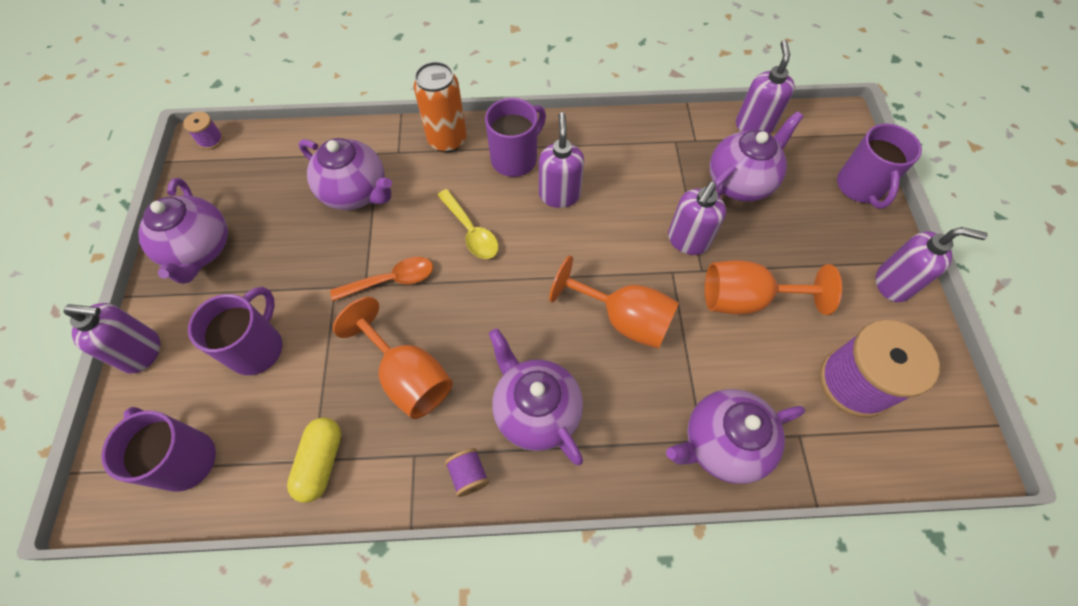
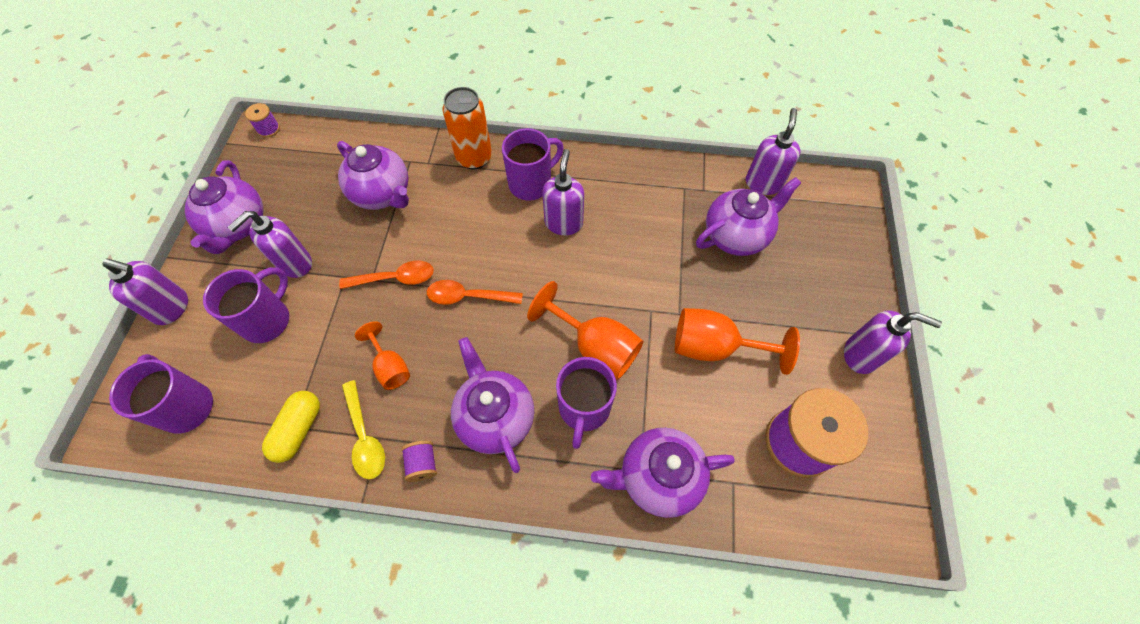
camera: 10 degrees right, 0 degrees up
orange goblet [333,297,453,419] -> orange goblet [355,321,410,390], size x0.60
yellow spoon [437,189,499,259] -> yellow spoon moved to [342,380,385,479]
purple soap dispenser [668,182,726,255] -> purple soap dispenser moved to [228,211,312,278]
purple mug [837,124,922,208] -> purple mug moved to [556,357,617,449]
none -> orange spoon [427,280,523,305]

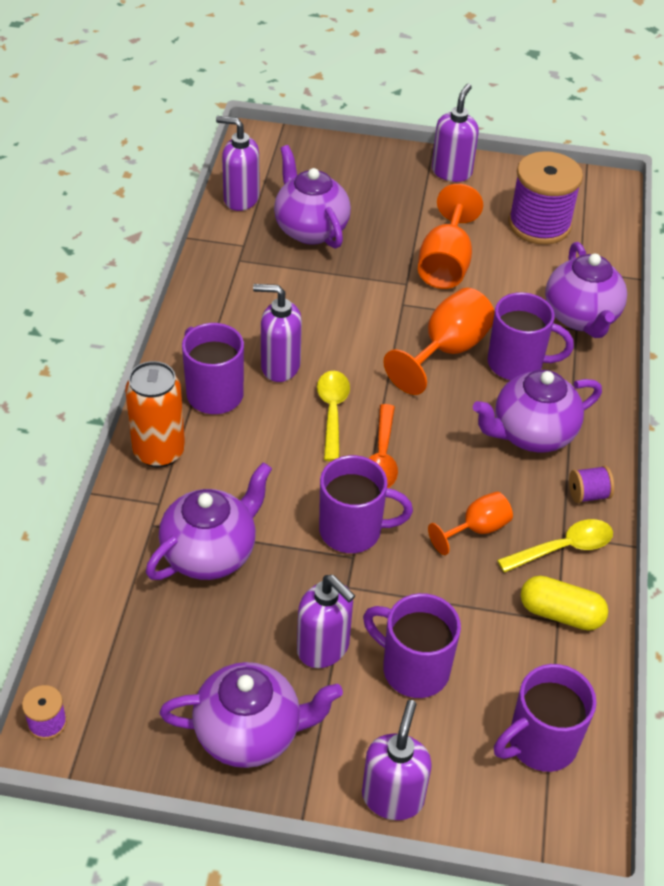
camera: 90 degrees left, 15 degrees down
orange spoon [339,261,434,289] -> purple mug [319,455,413,553]
none -> yellow spoon [317,371,350,461]

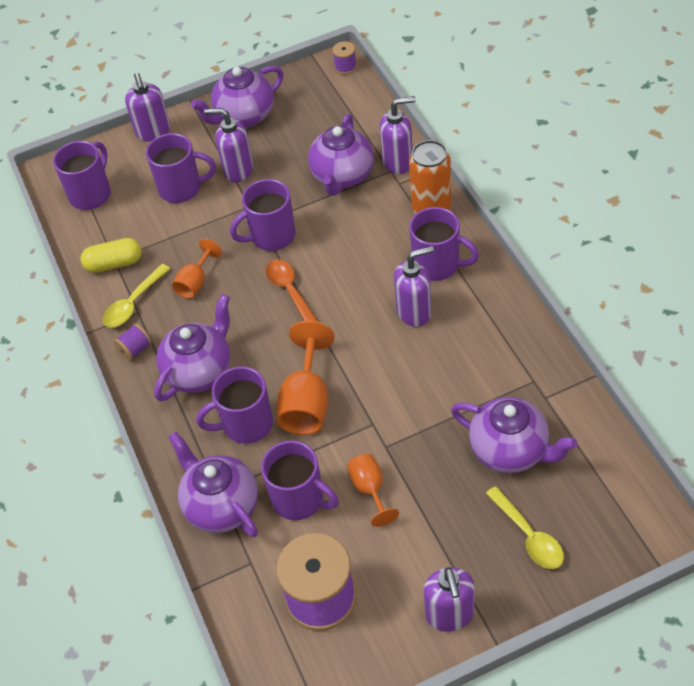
camera: 155 degrees right, 5 degrees up
purple soap dispenser [216,116,259,211] -> purple soap dispenser moved to [380,96,416,174]
yellow spoon [317,371,350,461] -> yellow spoon moved to [486,486,564,569]
orange goblet [418,184,483,289] -> orange goblet [347,454,399,527], size x0.60
none -> purple mug [261,440,339,520]

